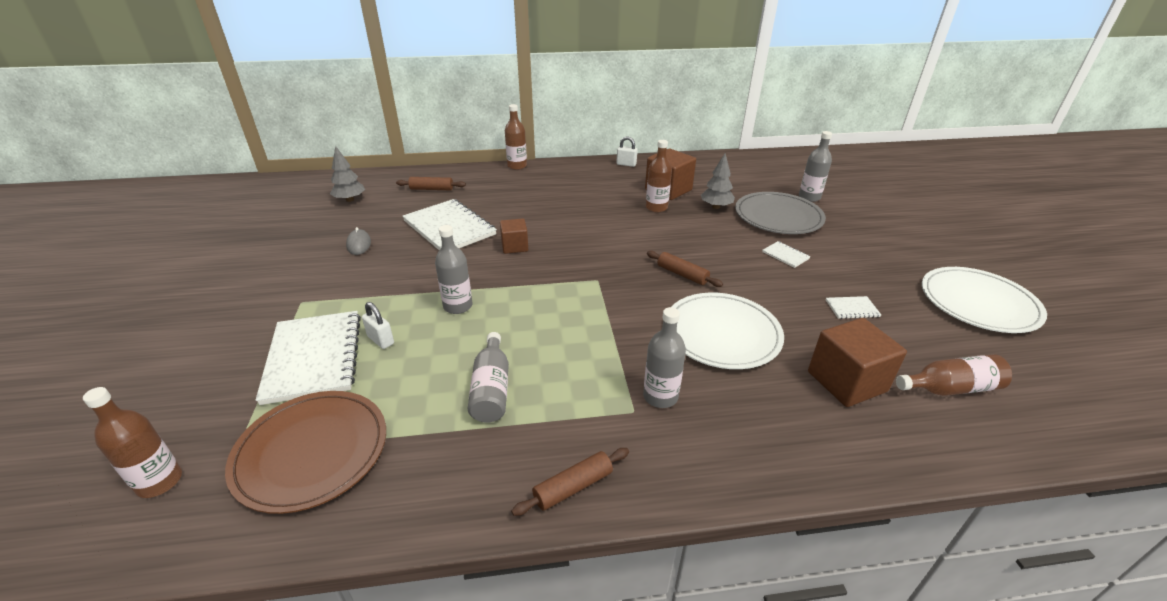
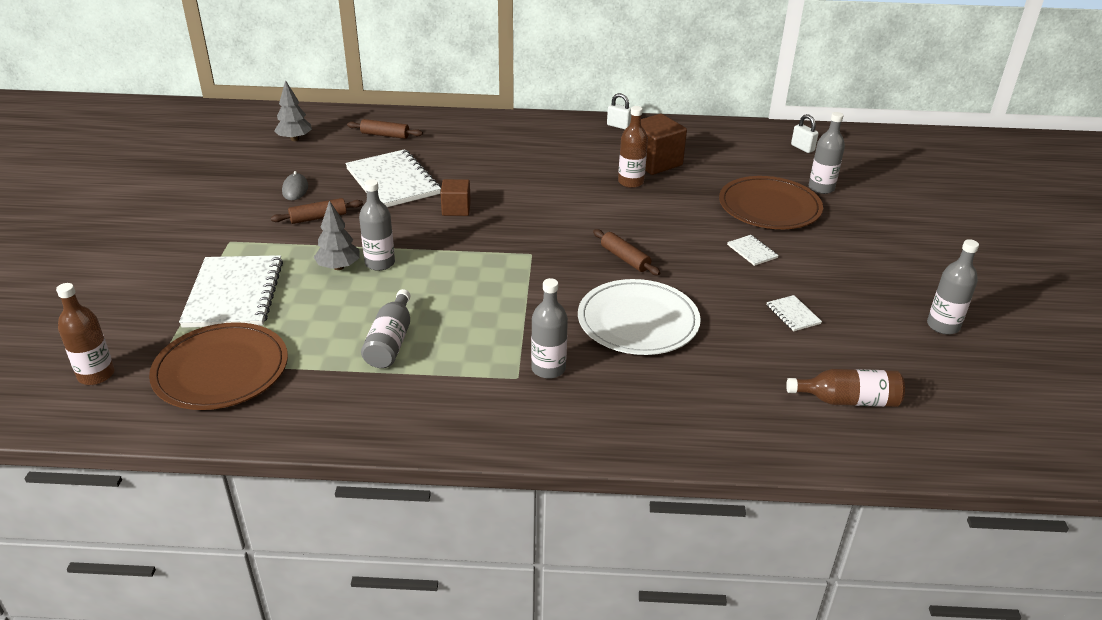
camera: 10 degrees right, 0 degrees up
white padlock [362,302,394,349] -> white padlock moved to [791,114,819,153]
brown bottle [505,104,527,170] -> none
brown rolling pin [511,448,629,516] -> brown rolling pin moved to [271,198,363,224]
grey tree [701,154,735,209] -> grey tree moved to [313,200,360,270]
grey plate [735,192,826,234] -> brown plate [719,176,823,229]
brown cube [808,318,907,407] -> none
white notebook [826,296,881,319] -> white notebook turned 60 degrees clockwise [767,295,822,331]
white plate [922,267,1047,333] -> grey bottle [927,239,979,335]

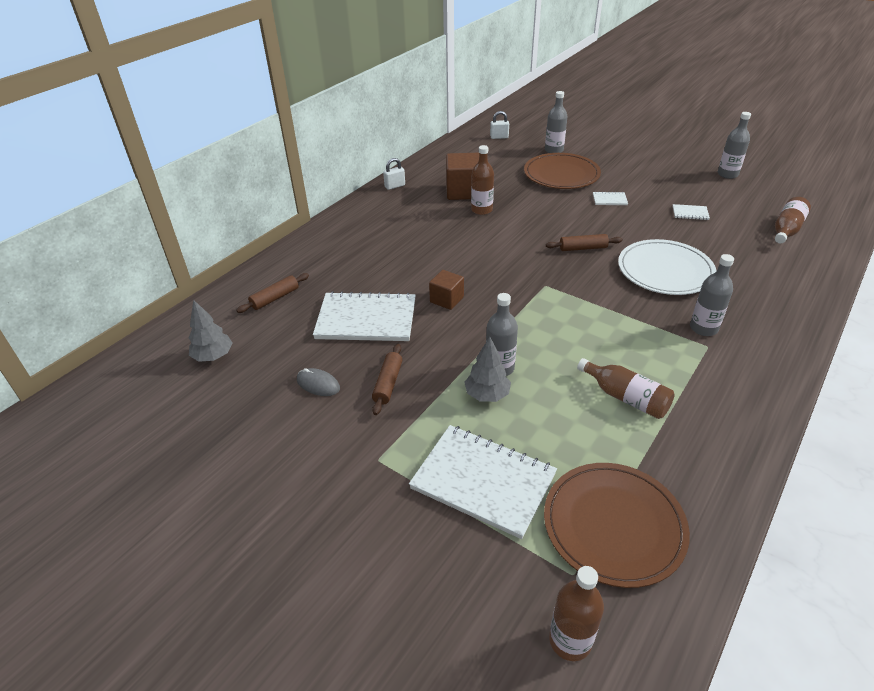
camera: 55 degrees left, 5 degrees up
grey bottle [361,289,411,368] -> brown bottle [577,358,675,419]

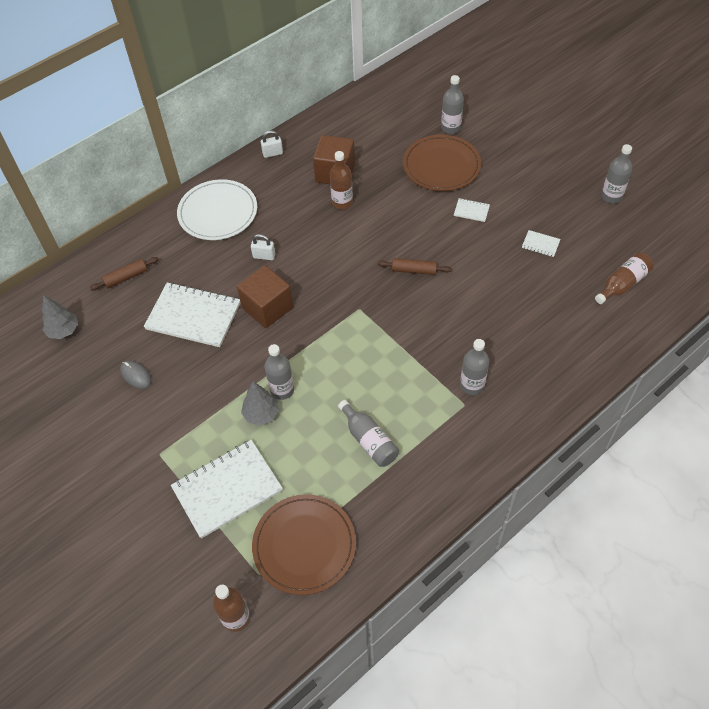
camera: 15 degrees right, 15 degrees up
brown rolling pin [372,344,402,415] -> none
white notebook [409,425,557,539] -> white notebook turned 75 degrees counterclockwise [171,440,283,539]
brown cube [429,270,464,310] -> brown cube [237,265,293,328], size x1.66
white padlock [490,111,509,139] -> white padlock moved to [251,234,275,260]
brown bottle [577,358,675,419] -> grey bottle [338,400,399,467]
white plate [618,239,716,295] -> white plate moved to [177,179,257,240]

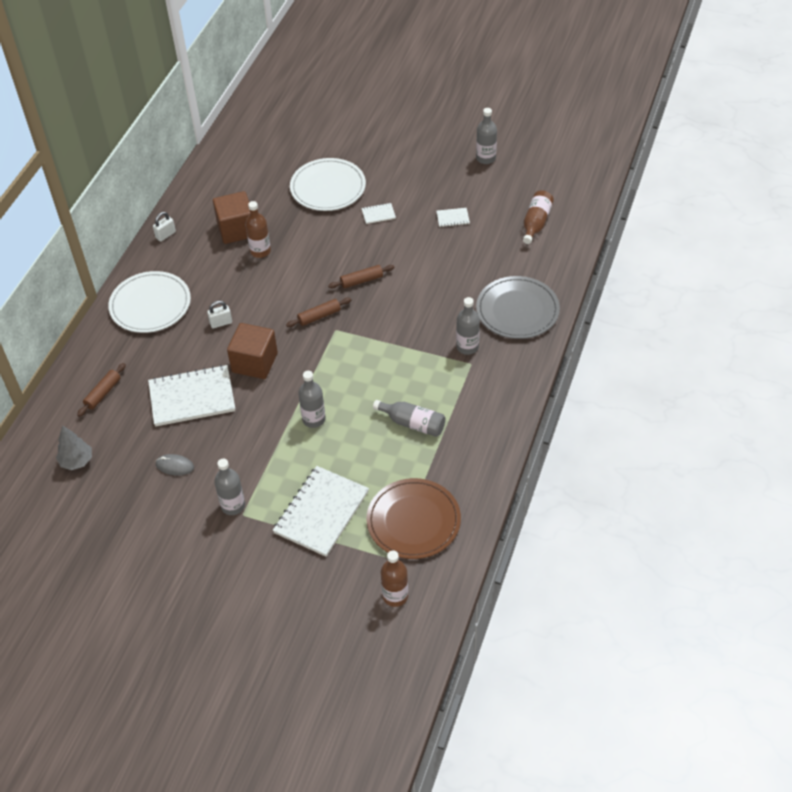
camera: 30 degrees left, 5 degrees down
grey tree [241,381,279,426] -> none
brown plate [403,135,481,191] -> white plate [290,158,366,211]
grey bottle [441,75,464,134] -> grey bottle moved to [214,459,245,515]
none -> brown rolling pin [286,298,351,327]
none -> grey plate [476,276,560,339]

